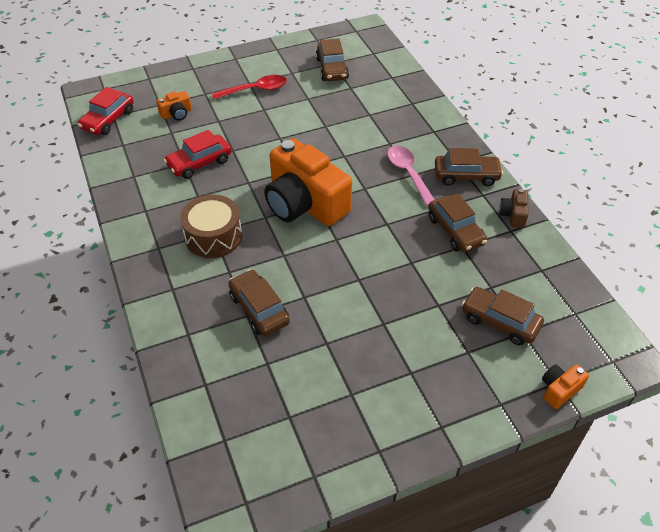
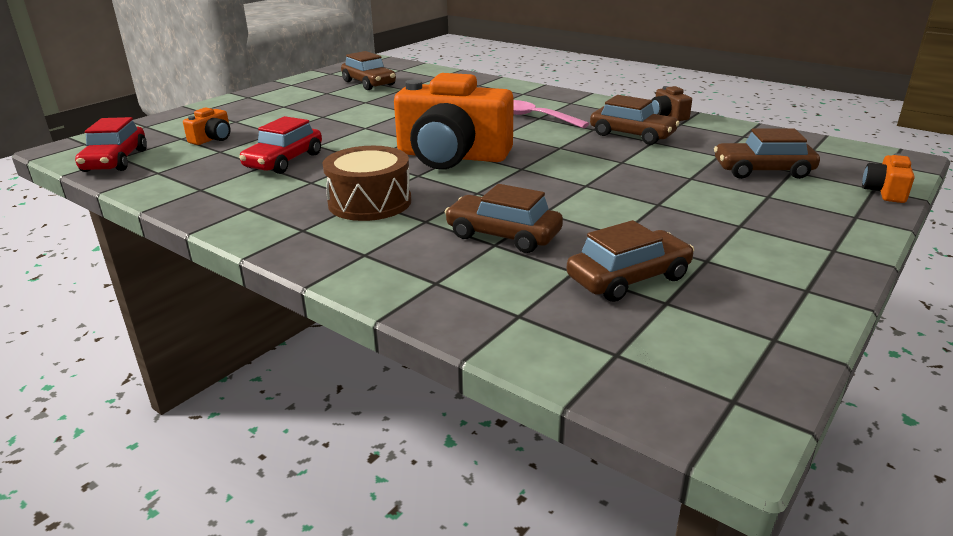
camera: 30 degrees left, 20 degrees down
red spoon [211,75,287,100] -> none
brown car [435,148,503,186] -> brown car moved to [567,220,694,302]

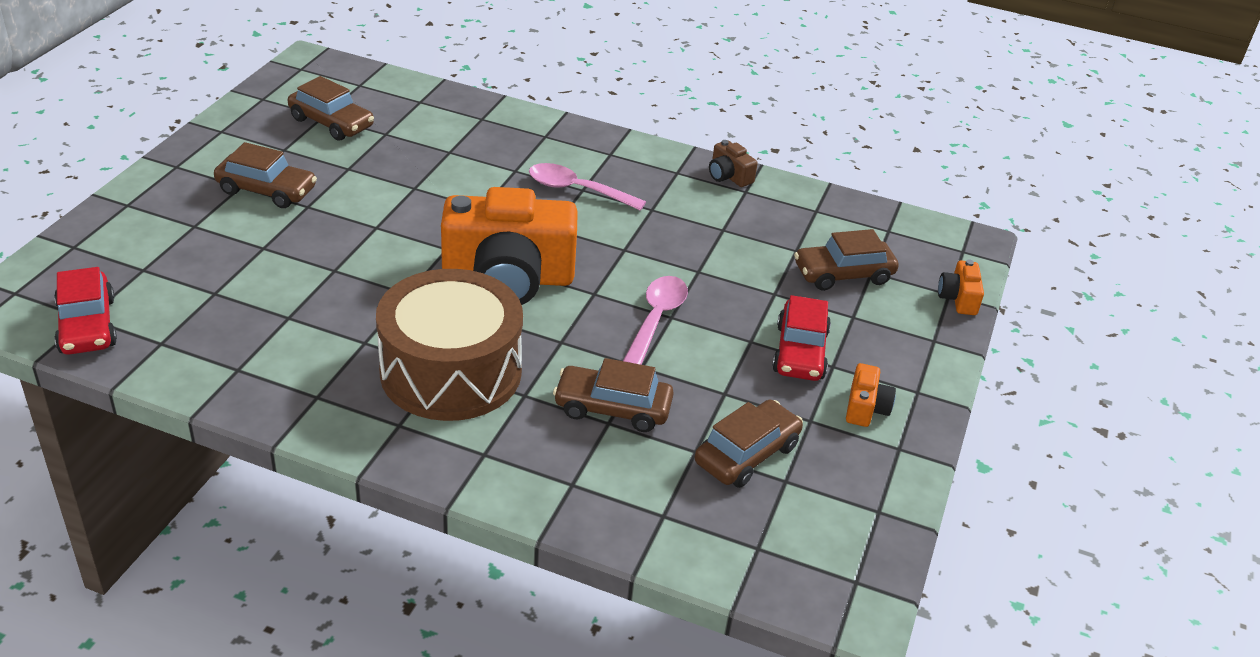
camera: 20 degrees left, 10 degrees up
orange camera [183,107,231,145] -> orange camera moved to [846,363,896,427]
red car [239,116,322,174] -> red car moved to [772,295,831,381]
brown drum [323,146,411,221] -> brown drum [376,269,523,421], size x1.53
brown car [590,95,680,145] -> brown car moved to [214,142,317,208]
none -> pink spoon [623,276,688,365]

